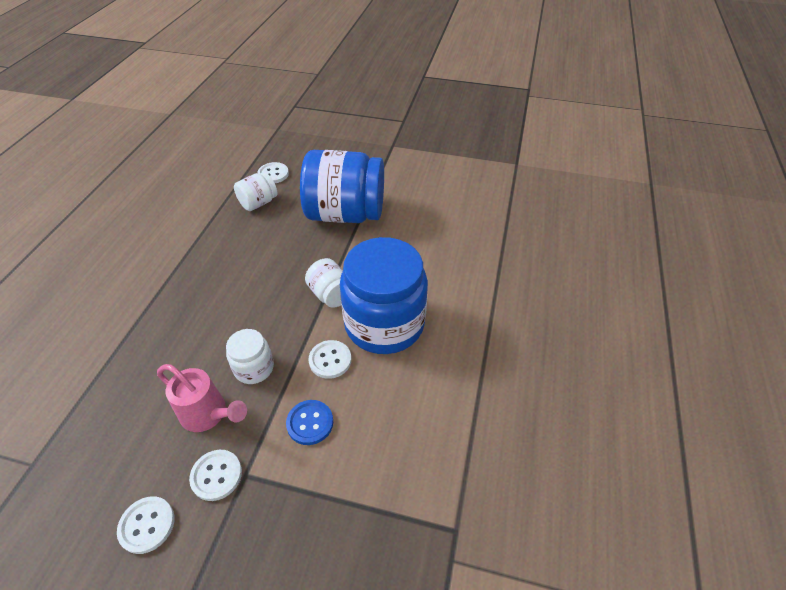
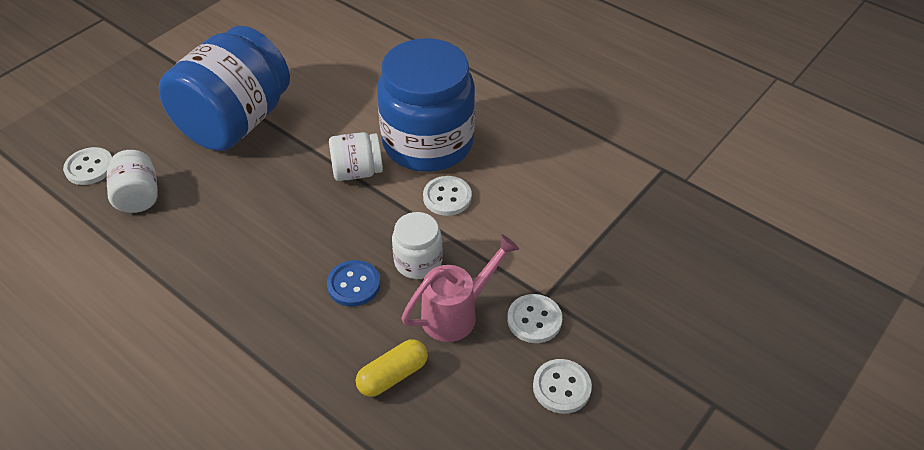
camera: 65 degrees left, 0 degrees up
blue button [286,400,333,445] -> blue button moved to [327,260,380,307]
none -> yellow capsule [356,339,428,397]

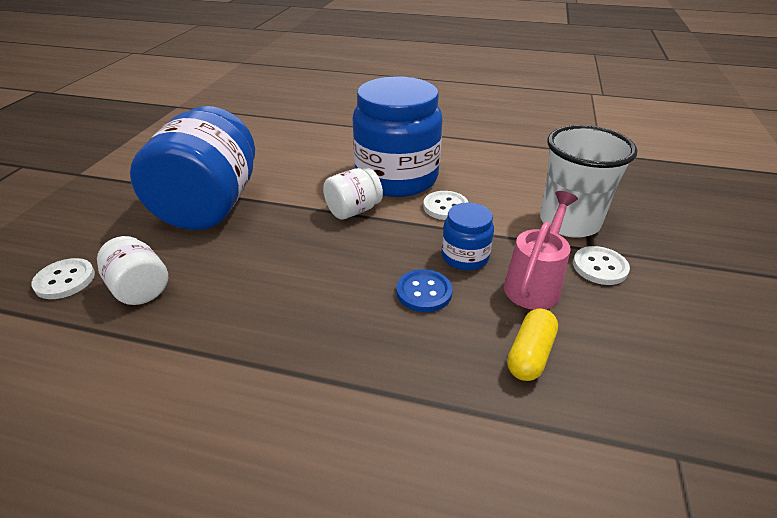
camera: 25 degrees left, 10 degrees down
white jar [392,212,443,279] -> blue jar [441,203,494,270]
white button [533,359,592,414] -> none
none -> white cup [540,125,637,238]

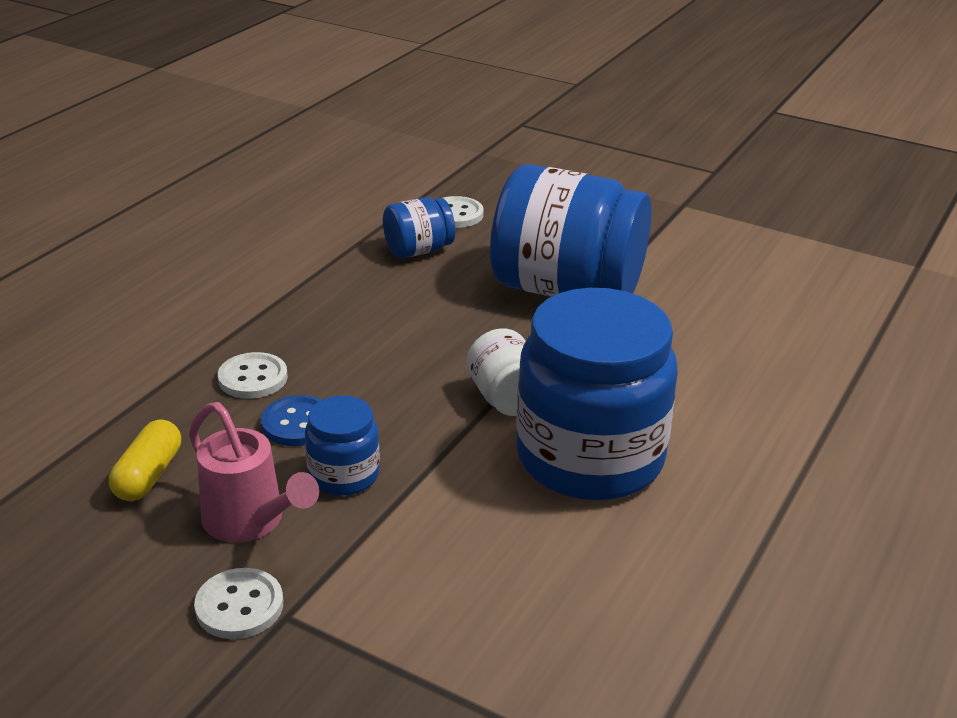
camera: 105 degrees right, 5 degrees down
white jar [97,236,168,305] -> blue jar [383,197,455,258]
white button [423,191,469,220] -> white button moved to [218,352,288,399]
yellow capsule [507,308,558,381] -> yellow capsule turned 60 degrees clockwise [109,420,181,501]
white cup [540,125,637,238] -> none

